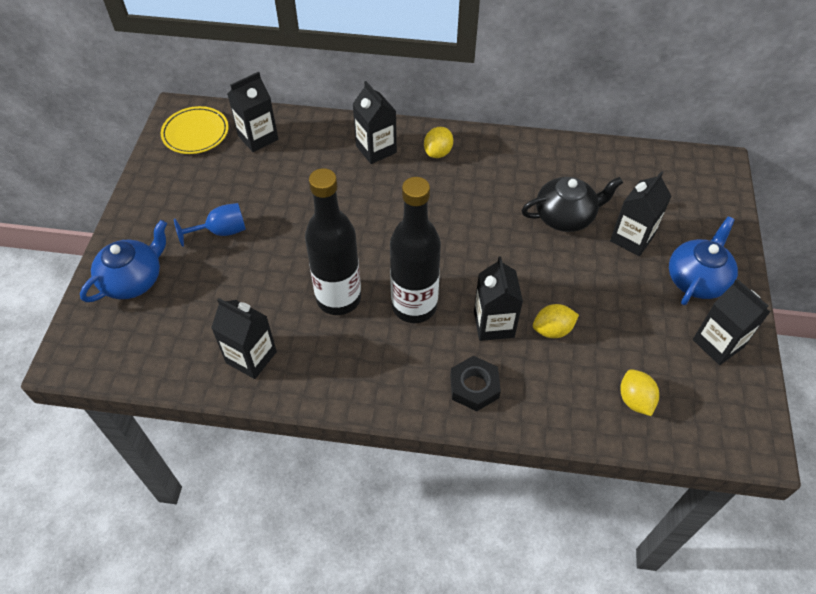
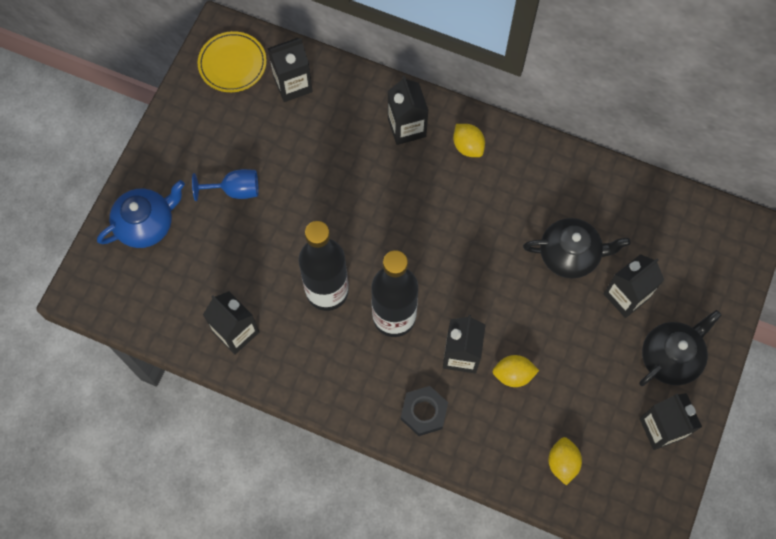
camera: 15 degrees right, 15 degrees up
yellow lemon [424,127,453,158] -> yellow lemon turned 75 degrees counterclockwise [453,124,485,157]
blue teapot [669,216,738,305] -> black teapot [639,310,722,386]

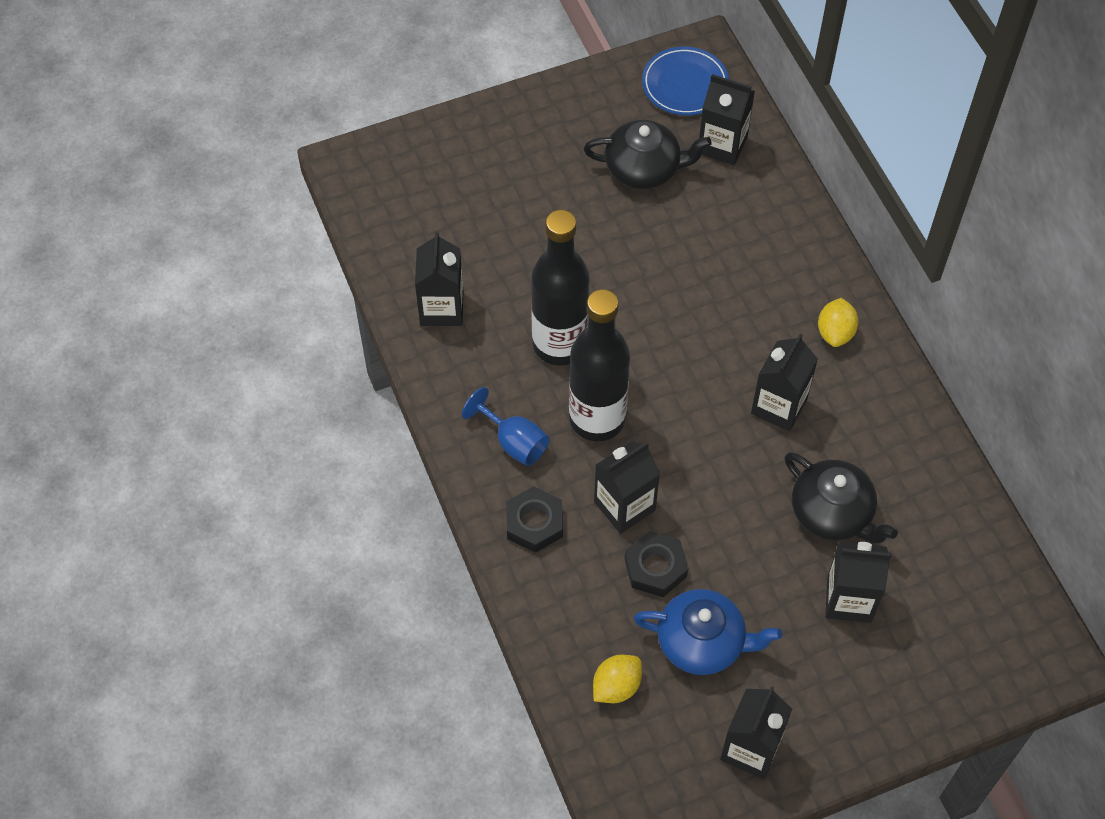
camera: 45 degrees right, 10 degrees down
blue teapot [97,180,185,248] -> blue teapot moved to [634,589,782,675]
blue goblet [192,169,259,201] -> blue goblet moved to [462,387,550,466]
yellow plate [198,31,267,92] -> blue plate [642,47,729,116]
black carton [388,75,429,145] -> black carton moved to [751,333,818,431]
yellow lemon [493,355,539,387] -> black nut [624,531,688,597]
black teapot [639,310,722,386] -> black teapot moved to [584,120,711,189]

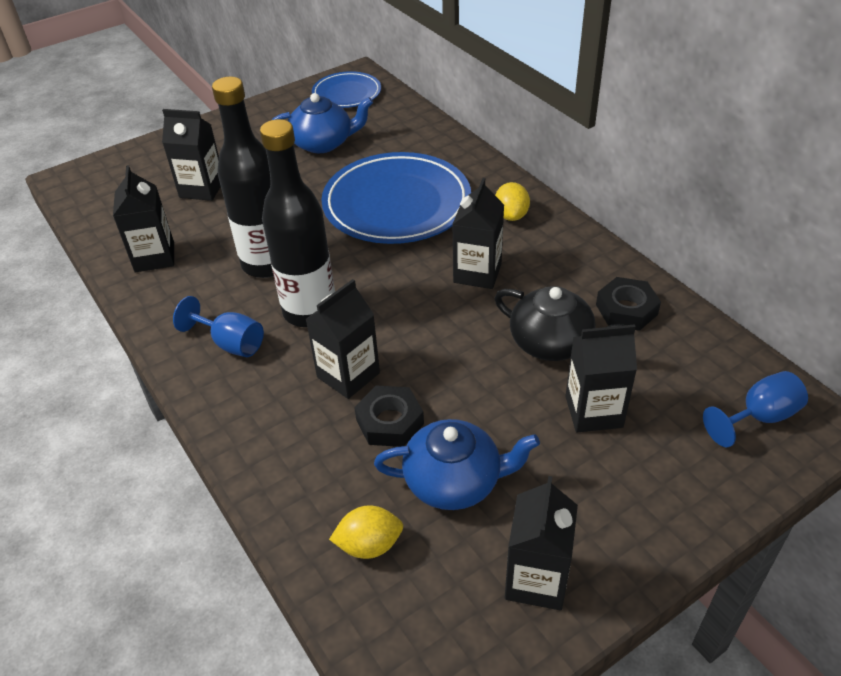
camera: 10 degrees left, 15 degrees down
black nut [506,486,563,553] -> black nut moved to [596,277,661,331]
black teapot [584,120,711,189] -> blue teapot [272,93,373,153]
yellow lemon [593,655,642,703] -> yellow lemon turned 45 degrees clockwise [329,505,403,559]
black carton [699,74,755,165] -> black carton moved to [162,109,221,201]
none -> blue plate [321,152,471,244]
none -> blue goblet [703,371,808,447]

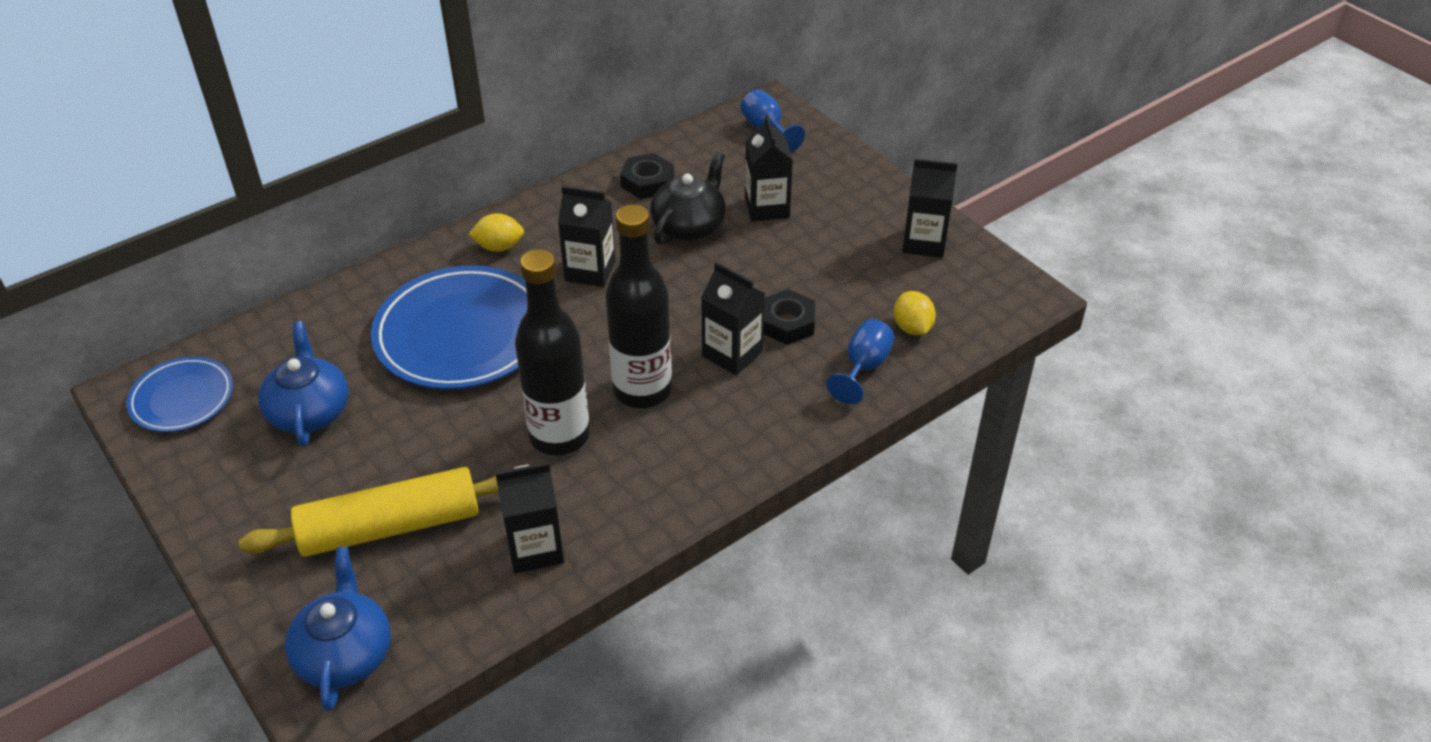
camera: 95 degrees left, 0 degrees up
black carton [162,109,221,201] -> yellow rolling pin [239,467,499,557]
blue goblet [173,296,264,357] -> blue goblet moved to [826,319,895,404]
blue teapot [374,419,540,510] -> blue teapot moved to [285,547,391,711]

